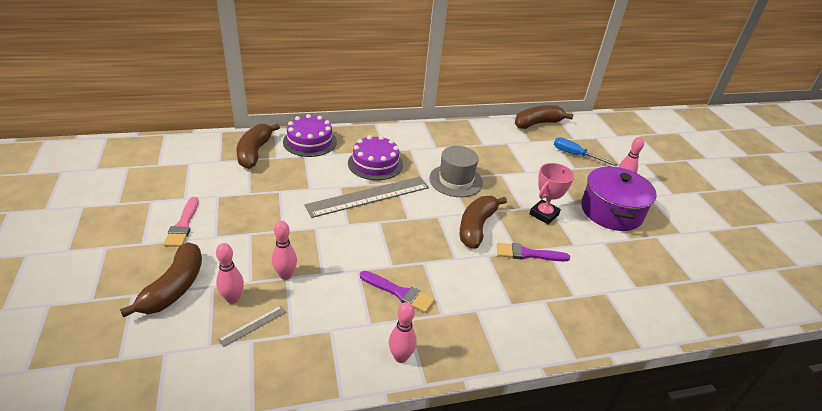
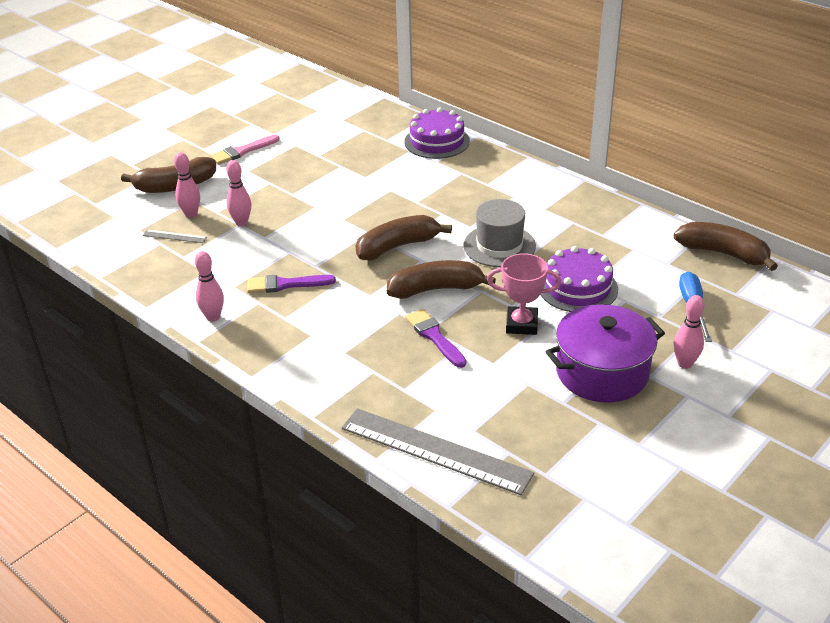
camera: 60 degrees right, 0 degrees up
brown banana [237,124,280,169] -> brown banana moved to [356,215,452,260]
grey ruler [304,177,429,218] -> grey ruler moved to [341,408,534,495]
purple cake [348,135,403,180] -> purple cake moved to [540,246,618,312]
purple brush [360,271,435,313] -> purple brush turned 90 degrees clockwise [247,275,336,293]

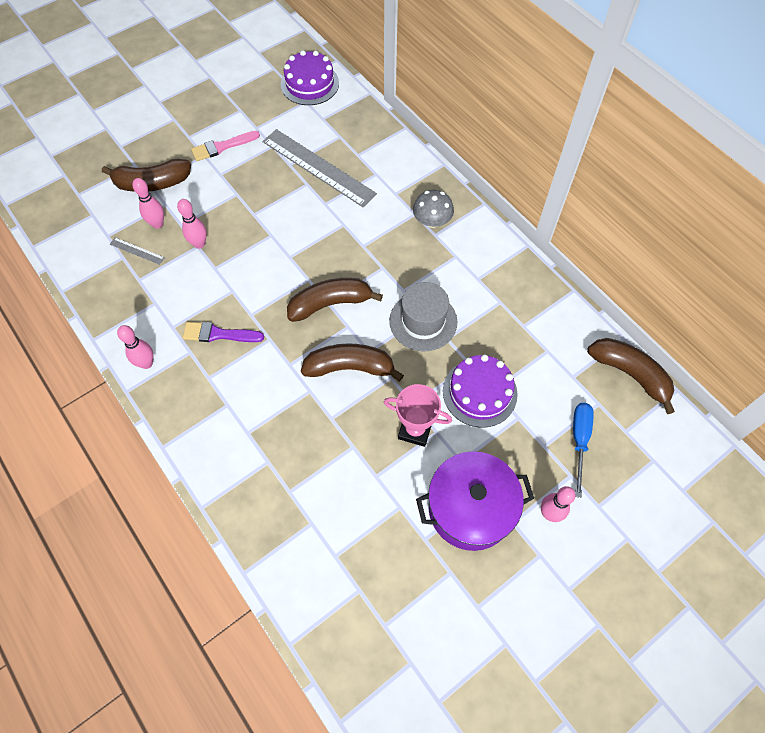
camera: 10 degrees right, 25 degrees up
grey ruler [341,408,534,495] -> grey ruler moved to [262,129,377,207]
purple cake [404,108,470,159] -> purple cake moved to [281,50,339,105]
purple brush [405,309,466,368] -> none
none -> grey mushroom [413,190,454,228]

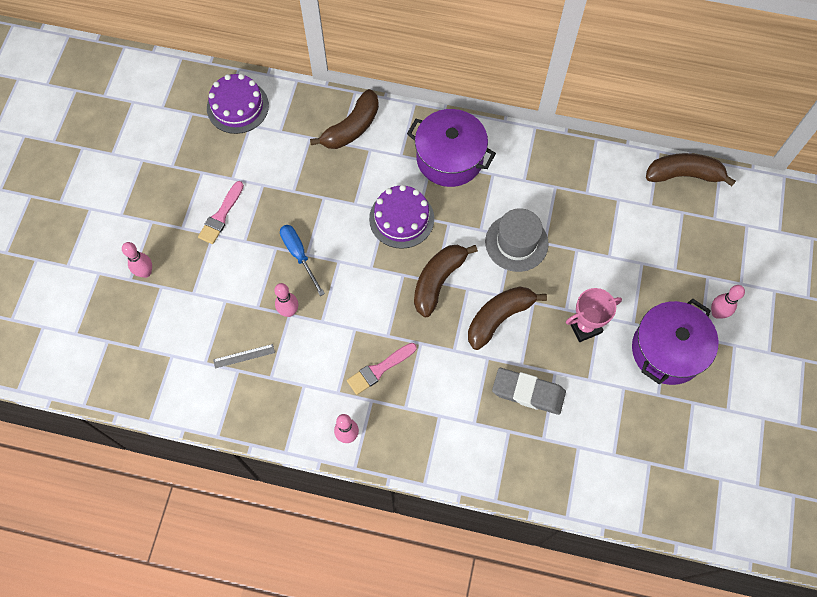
camera: 40 degrees left, 5 degrees up
brown banana [102,159,191,192] -> brown banana moved to [310,89,379,149]
pink bowling pin [132,178,164,229] -> pink bowling pin moved to [122,242,152,278]
purple brush [183,322,264,342] -> pink brush [347,343,417,395]
grey ruler [262,129,377,207] -> none
grey mushroom [413,190,454,228] -> purple pot [407,109,496,187]
purple cake [443,355,518,428] -> purple cake moved to [369,185,434,249]
blue screwdriver [573,403,594,498] -> blue screwdriver moved to [280,225,325,296]
none -> grey eraser [492,368,566,415]

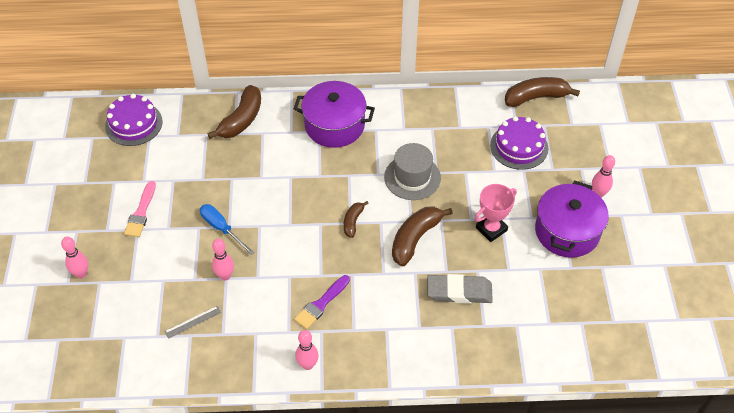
camera: 15 degrees left, 15 degrees down
pink brush [347,343,417,395] -> purple brush [294,275,350,329]
purple cake [369,185,434,249] -> purple cake moved to [490,116,548,170]
brown banana [414,245,478,317] -> brown banana [344,201,369,238], size x0.55

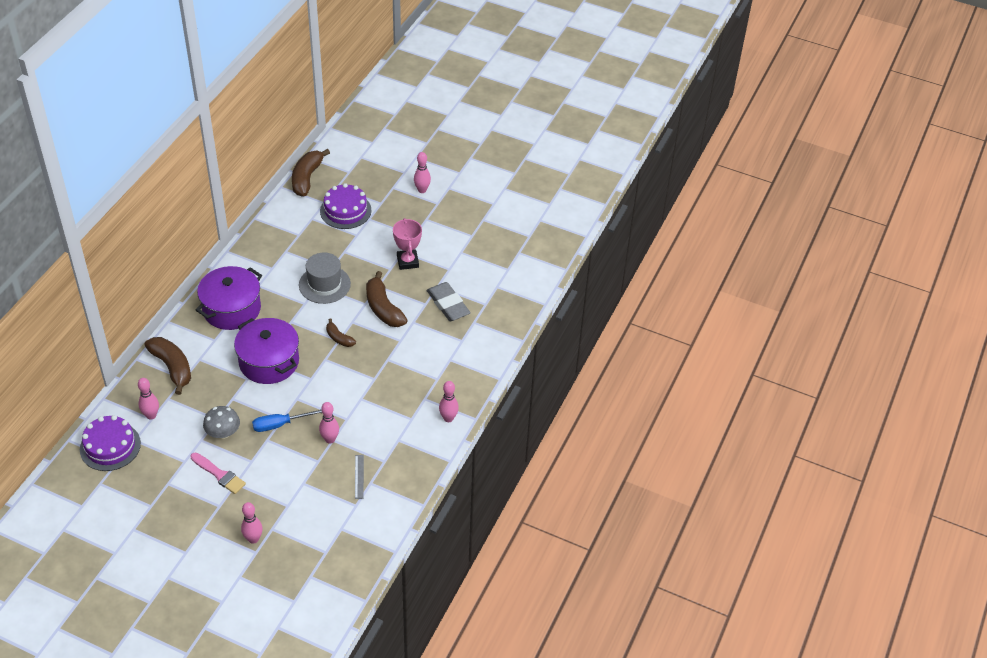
camera: 65 degrees left, 5 degrees down
purple brush [294,275,350,329] -> none
grey eraser [427,274,493,304] -> grey eraser turned 60 degrees counterclockwise [426,282,471,321]
purple pot [535,181,609,258] -> purple pot moved to [234,318,299,384]
none -> pink bowling pin [138,378,159,420]
none -> grey mushroom [203,406,240,439]

